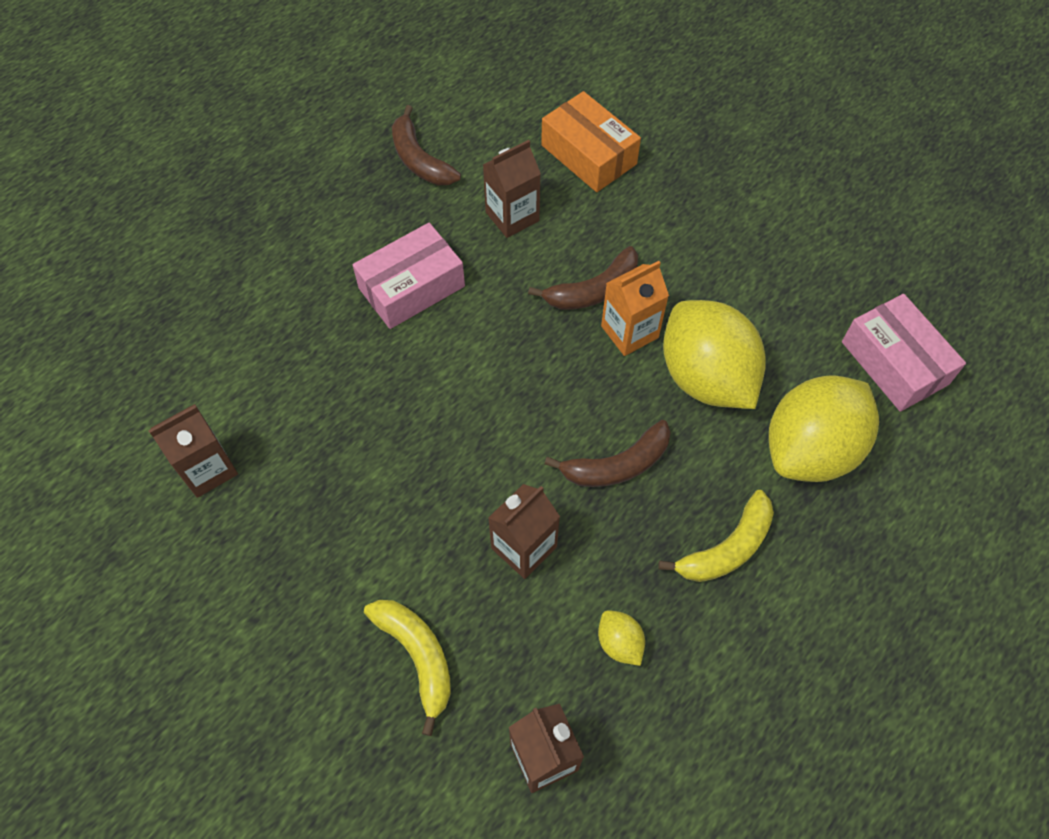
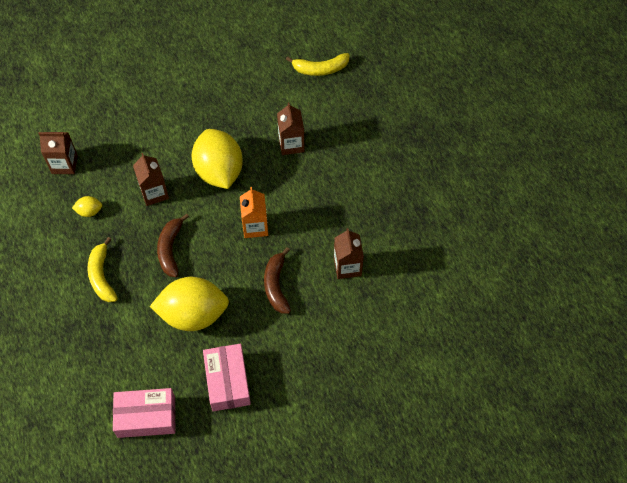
camera: 115 degrees right, 0 degrees up
brown carton [149,404,238,498] -> brown carton moved to [277,102,305,155]
pink box [353,223,465,329] -> pink box moved to [203,344,251,411]
yellow banana [364,600,451,736] -> yellow banana moved to [286,53,349,76]
brown banana [392,105,461,185] -> none
orange box [541,91,641,192] -> none
orange carton [601,261,669,356] -> orange carton moved to [240,187,268,238]
yellow lemon [769,375,879,482] -> yellow lemon moved to [192,129,243,189]

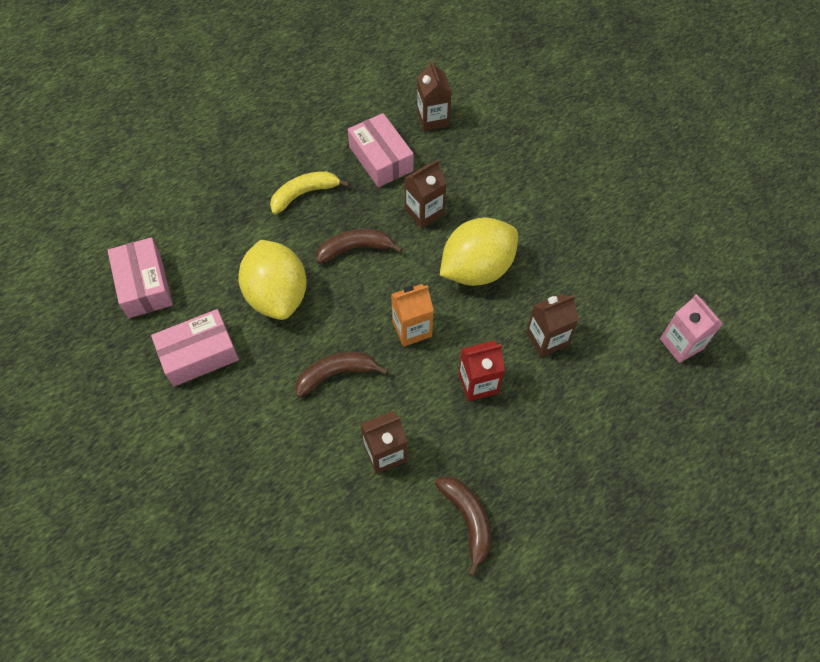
camera: 75 degrees right, 0 degrees up
yellow lemon [72,196,102,217] -> pink box [348,113,414,187]
yellow banana [286,53,349,76] -> pink carton [660,294,723,363]
none -> brown banana [435,476,491,576]
none -> red carton [459,341,505,401]

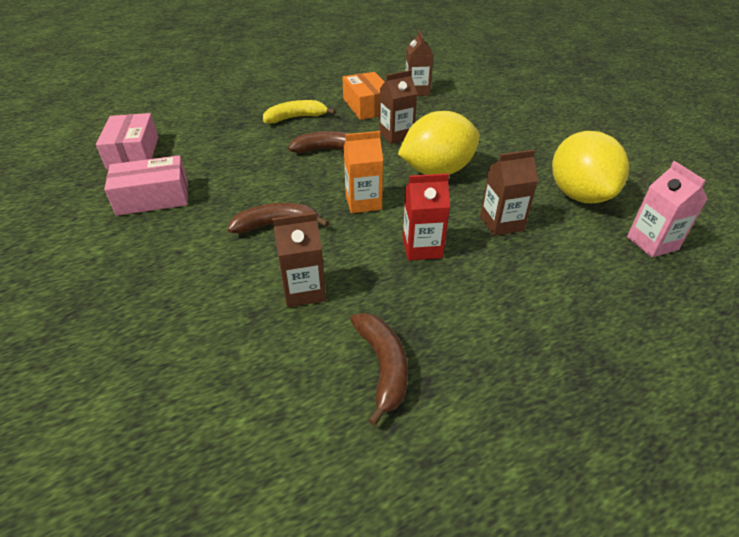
camera: 10 degrees right, 20 degrees down
yellow lemon [238,240,307,320] -> yellow lemon moved to [552,131,629,203]
pink box [348,113,414,187] -> orange box [342,72,384,120]

